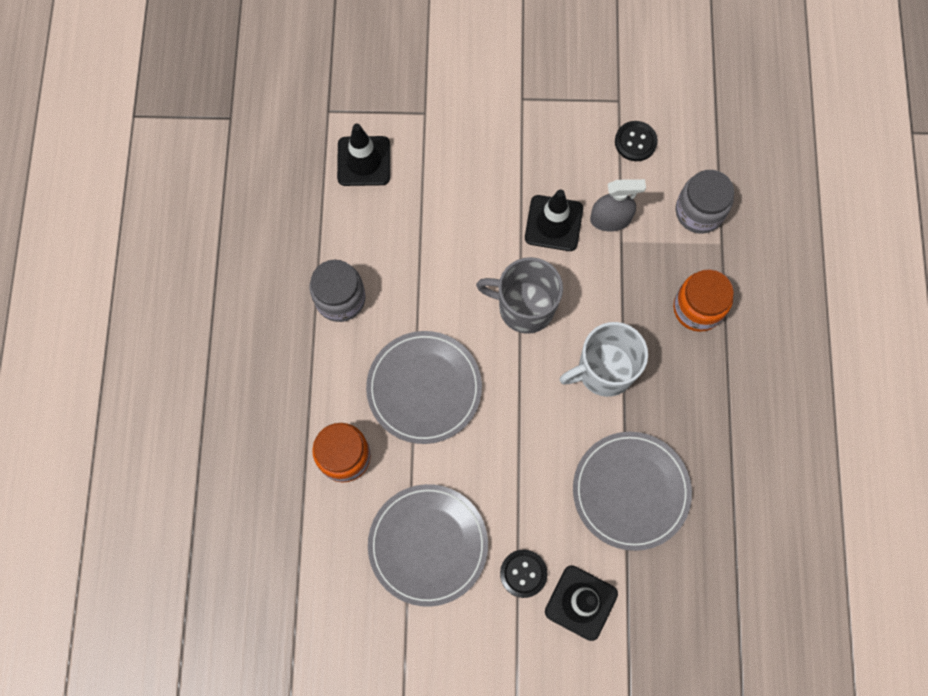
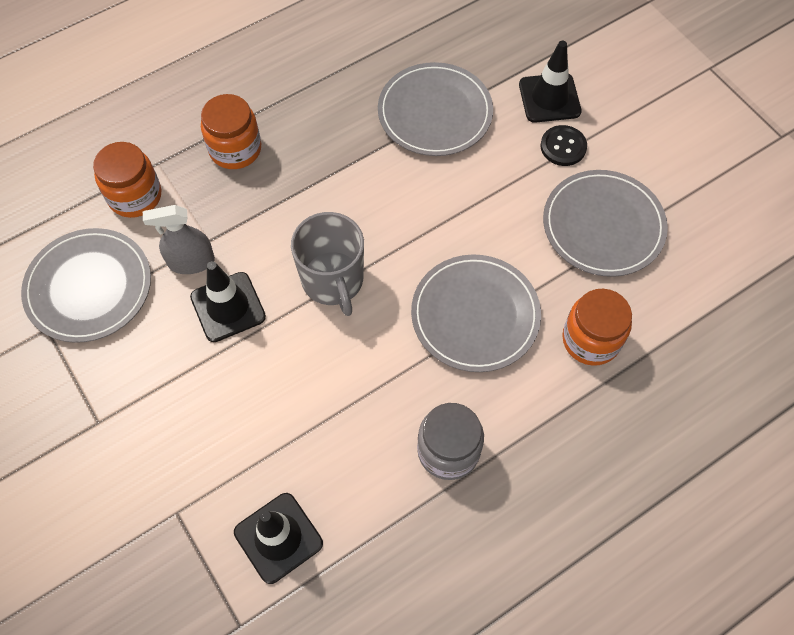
camera: 125 degrees left, 10 degrees down
white mug [560,322,648,397] -> none
grey spray bottle [590,179,646,231] -> grey spray bottle turned 60 degrees counterclockwise [143,205,215,274]
black button [615,121,658,161] -> grey plate [21,228,151,343]
grey jar [676,170,734,234] -> orange jar [93,142,161,218]

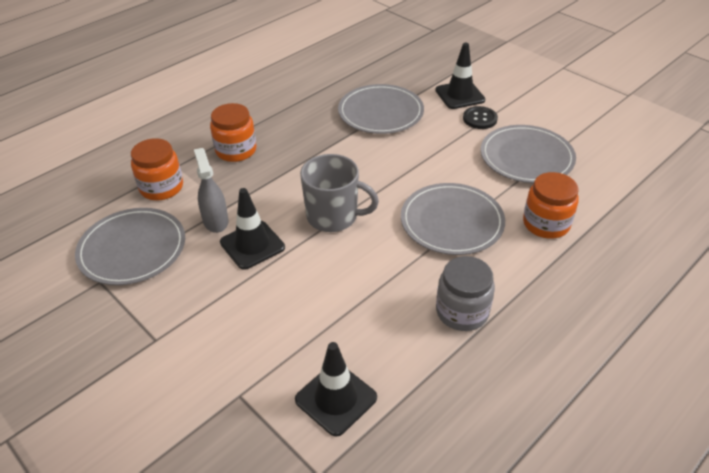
camera: 10 degrees left, 20 degrees down
grey spray bottle [143,205,215,274] -> grey spray bottle turned 90 degrees clockwise [194,148,229,233]
grey mug [291,212,364,316] -> grey mug turned 45 degrees counterclockwise [300,154,379,232]

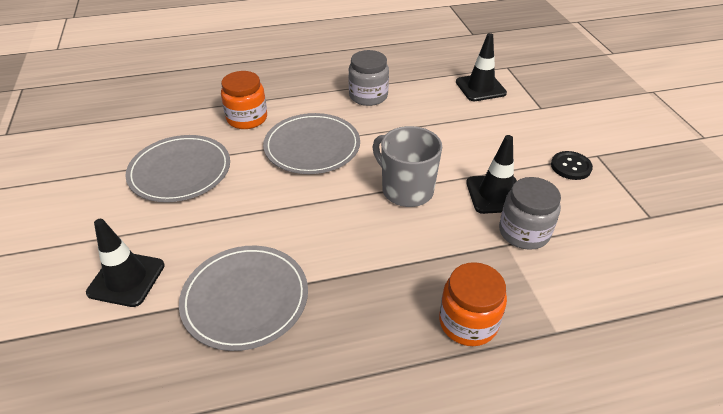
camera: 150 degrees left, 0 degrees up
grey plate [75,208,185,285] -> none
orange jar [131,138,183,200] -> none
grey spray bottle [194,148,229,233] -> grey jar [499,177,561,250]
black button [463,106,498,129] -> black button moved to [551,151,593,180]

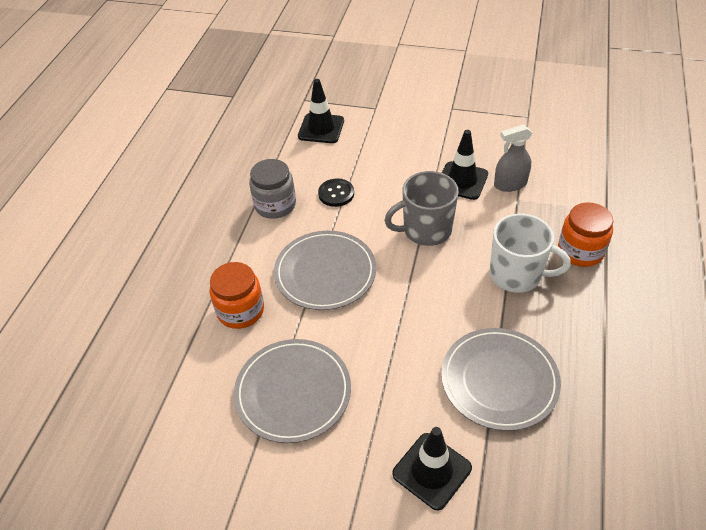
camera: 60 degrees left, 5 degrees up
grey jar [499,177,561,250] -> grey spray bottle [494,124,532,192]
black button [551,151,593,180] -> black button moved to [318,178,354,207]
none -> white mug [490,213,571,293]

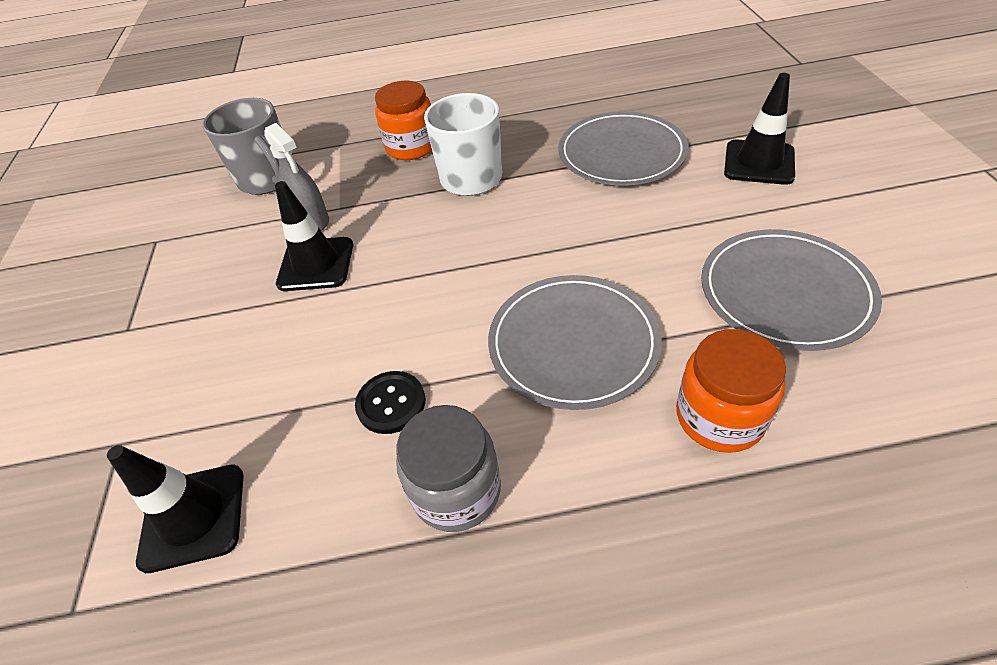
camera: 110 degrees left, 0 degrees up
grey mug [384,171,459,246] -> grey mug moved to [203,98,281,195]

